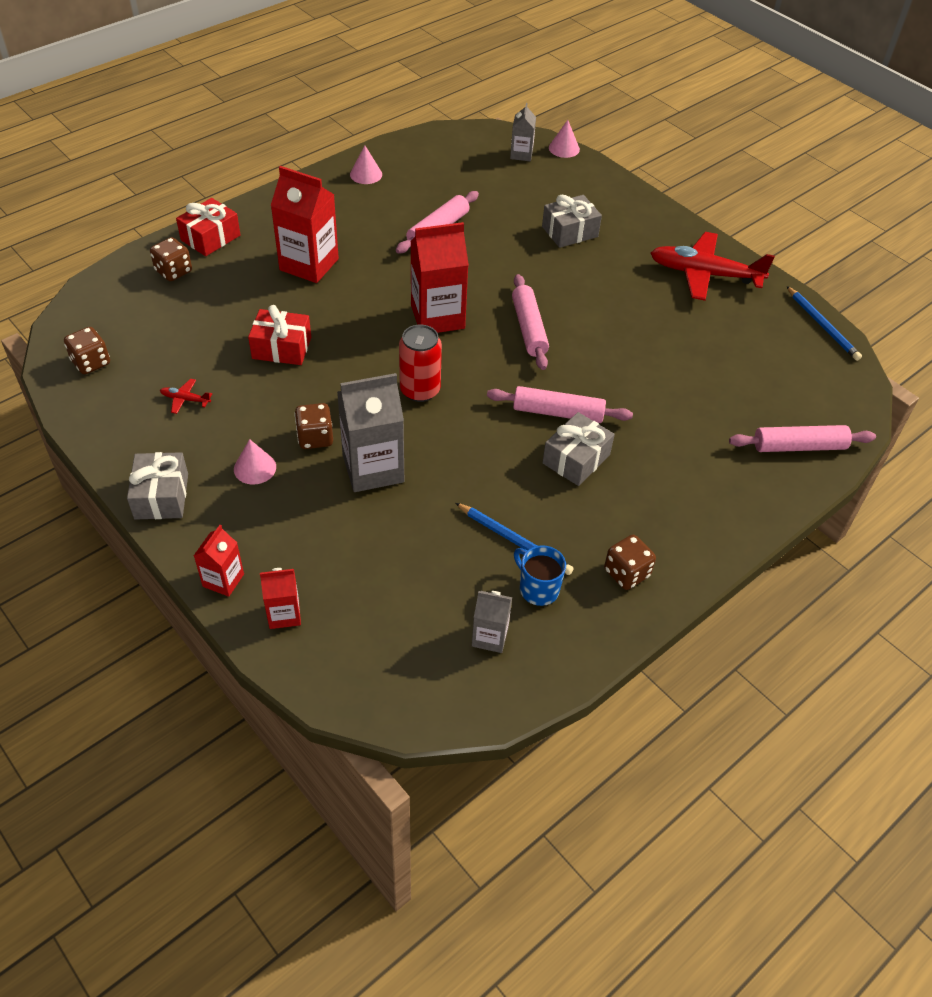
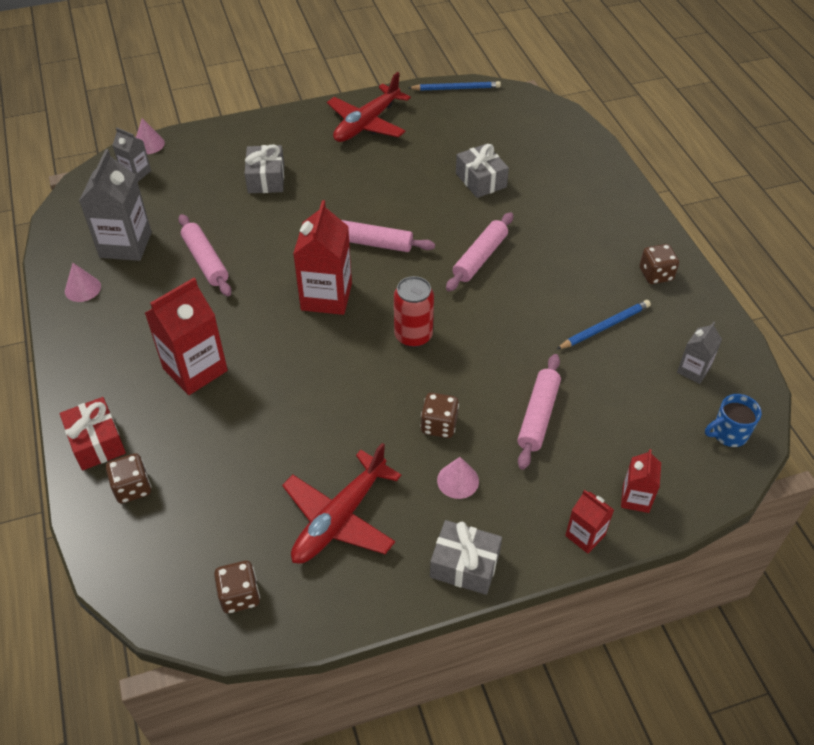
camera: 65 degrees left, 0 degrees up
red plane [160,379,212,414] -> red plane [282,443,401,564], size x2.49
red gift [248,305,311,365] -> none
grey carton [337,373,404,492] -> grey carton moved to [79,149,152,261]
blue mug [514,545,566,606] -> blue mug moved to [705,394,762,447]
grey gift [543,412,615,486] -> grey gift moved to [456,144,509,198]
pink rolling pin [729,425,876,452] -> pink rolling pin moved to [517,354,561,470]

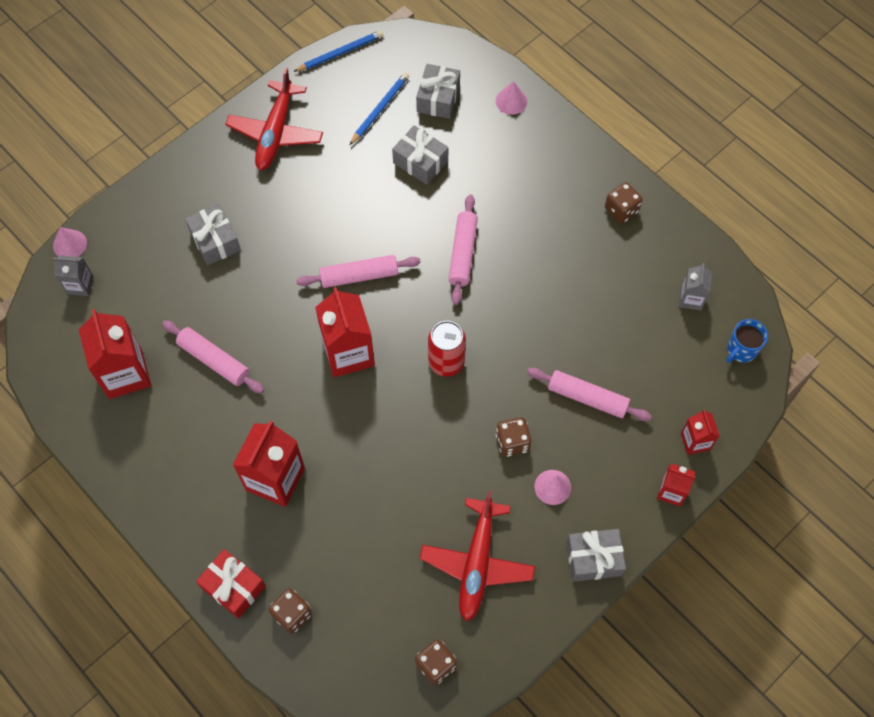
camera: 25 degrees left, 15 degrees up
pink cone [65,263,101,302] -> pink cone moved to [496,81,527,115]
grey carton [79,149,152,261] -> red carton [79,309,151,399]
pink rolling pin [517,354,561,470] -> pink rolling pin turned 60 degrees counterclockwise [527,368,652,421]
blue pencil [557,300,651,349] -> blue pencil moved to [350,72,409,145]
none -> grey gift [416,64,460,119]

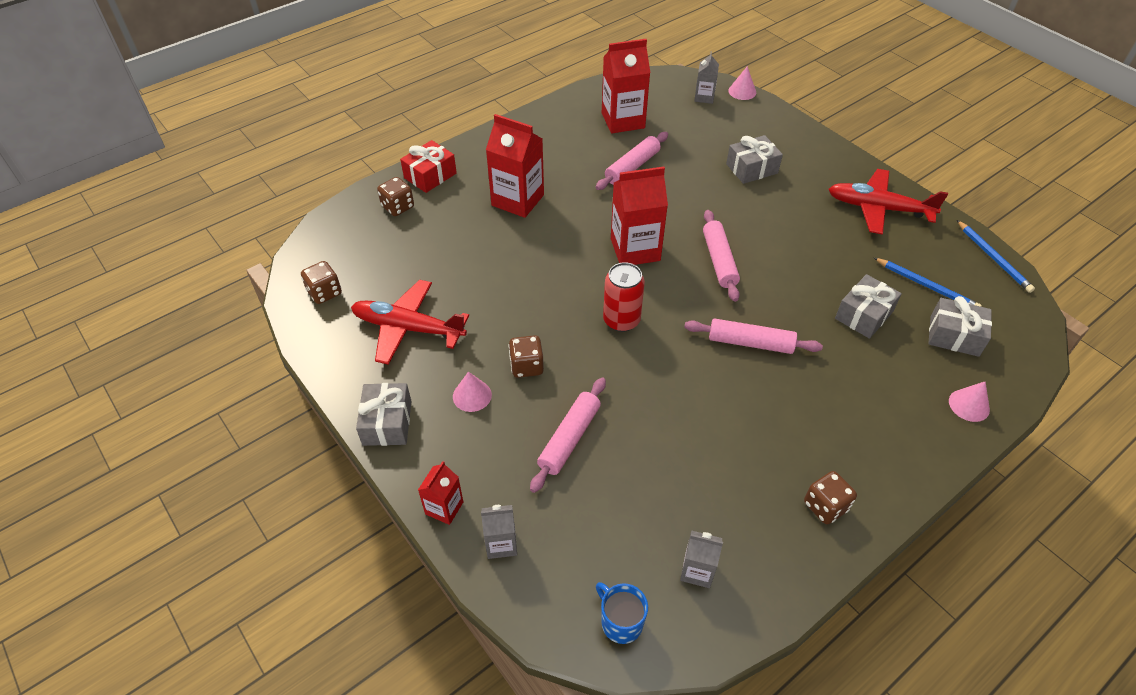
camera: 95 degrees right, 15 degrees down
red carton [681,410,720,455] -> grey carton [481,505,517,559]

